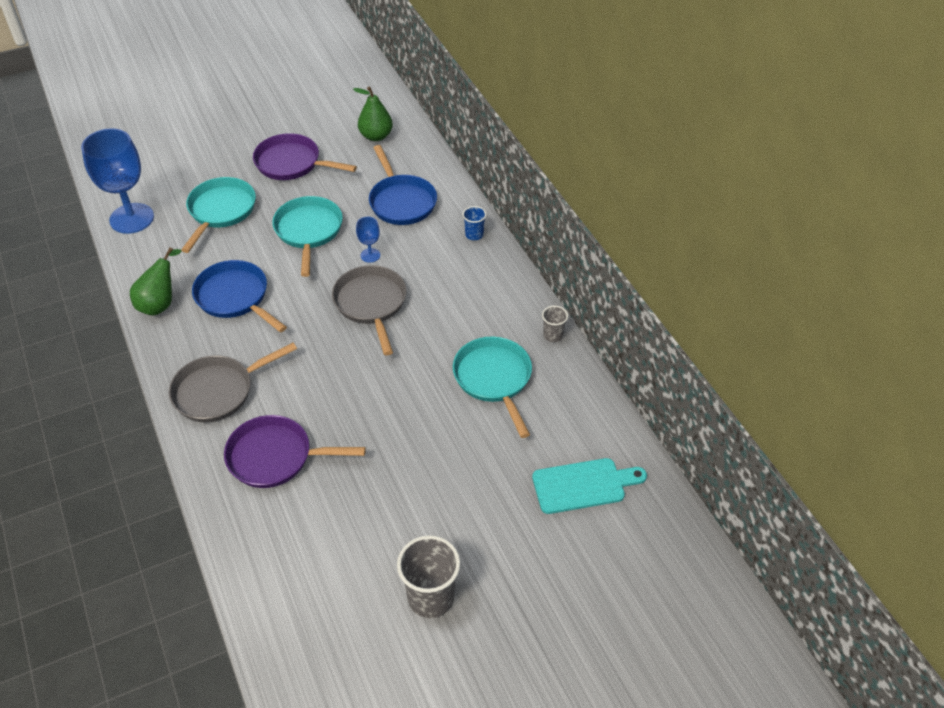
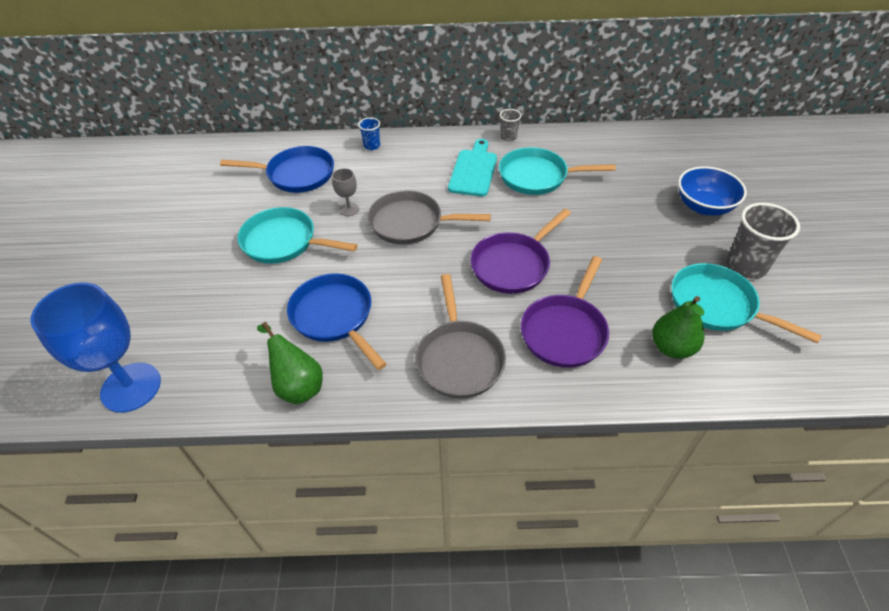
camera: 65 degrees left, 0 degrees up
turquoise pan [181,177,256,253] -> turquoise pan moved to [671,263,821,344]
blue pan [192,260,287,332] -> blue pan turned 75 degrees clockwise [287,273,386,370]
purple pan [253,133,357,180] -> purple pan moved to [470,209,571,294]
green pear [353,86,393,141] -> green pear moved to [652,296,704,359]
blue goblet [356,217,380,263] -> grey goblet [332,168,359,216]
turquoise cutting board [532,458,647,514] -> turquoise cutting board moved to [448,139,497,197]
none -> blue bowl [678,166,747,216]

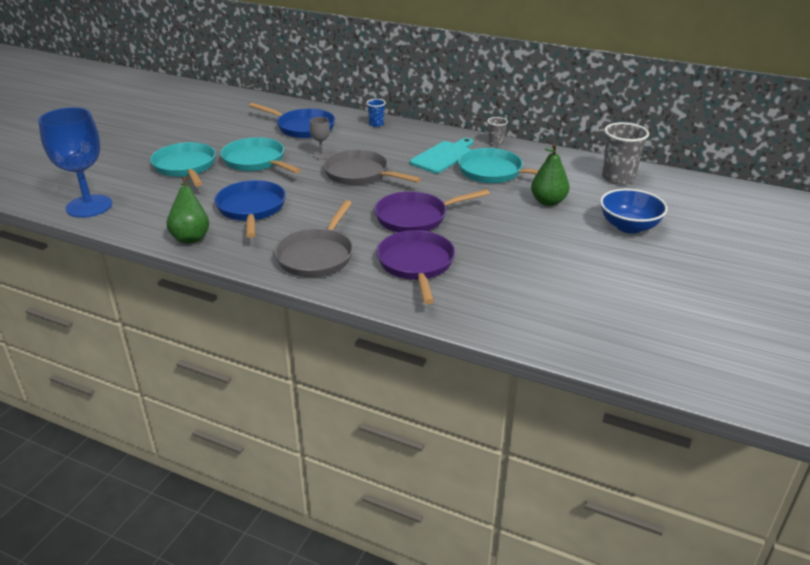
camera: 25 degrees right, 15 degrees down
purple pan [521,256,609,368] -> purple pan turned 120 degrees clockwise [377,230,455,304]
green pear [652,296,704,359] -> green pear moved to [531,143,569,206]
turquoise pan [671,263,821,344] -> turquoise pan moved to [150,142,216,187]
grey cup [726,203,800,279] -> grey cup moved to [602,122,649,185]

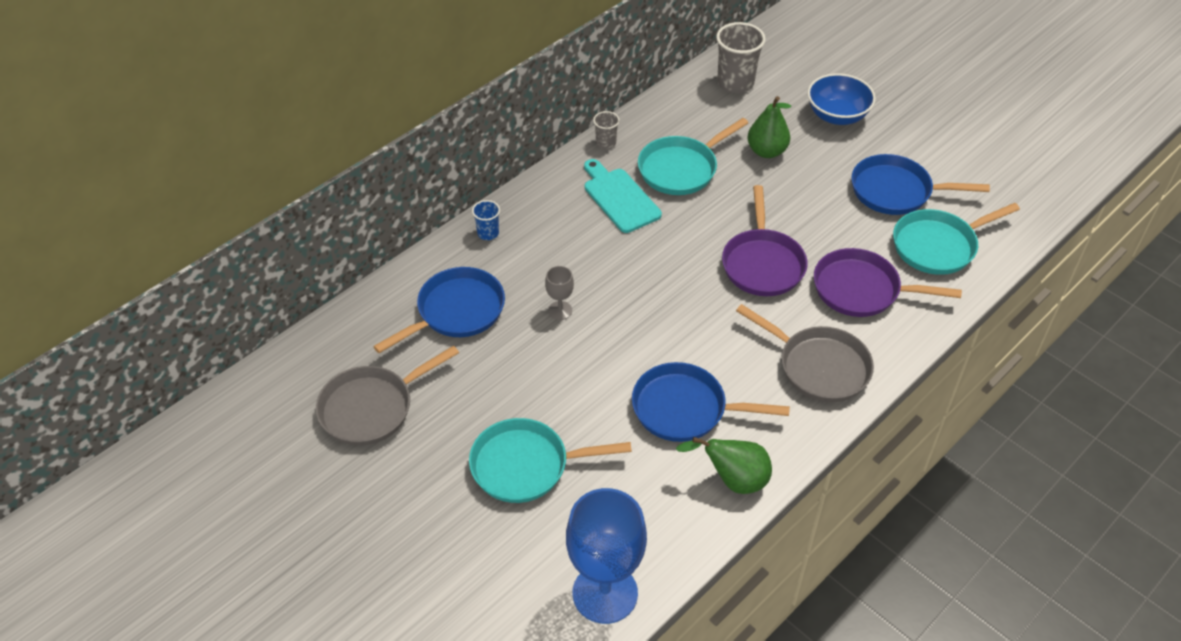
camera: 70 degrees left, 15 degrees up
turquoise pan [221,137,301,173] -> turquoise pan moved to [893,203,1020,275]
grey pan [323,150,421,185] -> grey pan moved to [316,345,459,446]
none -> blue pan [851,154,990,215]

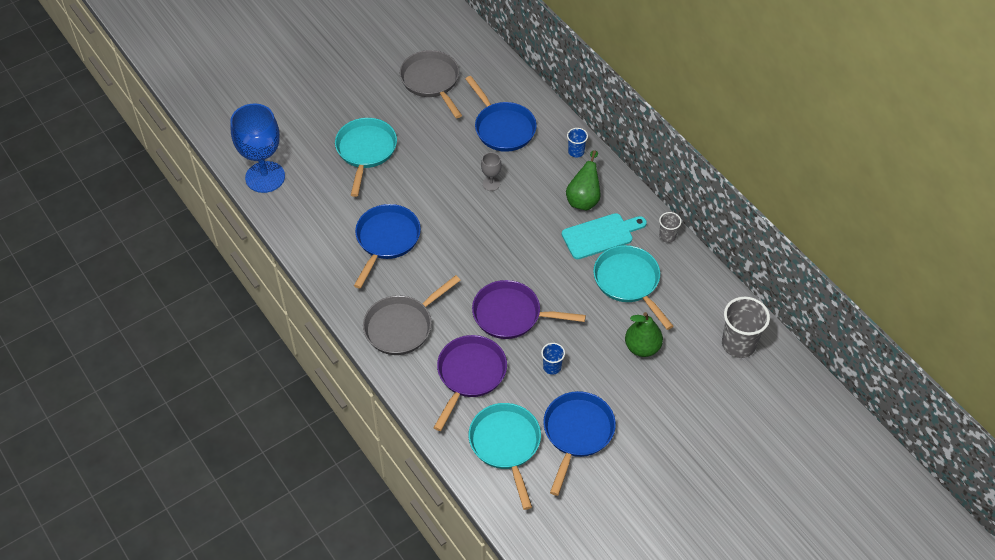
camera: 100 degrees right, 5 degrees up
green pear [676,437,772,494] -> green pear moved to [566,150,600,210]
blue bowl [807,73,876,125] -> none
none -> blue cup [541,343,565,375]

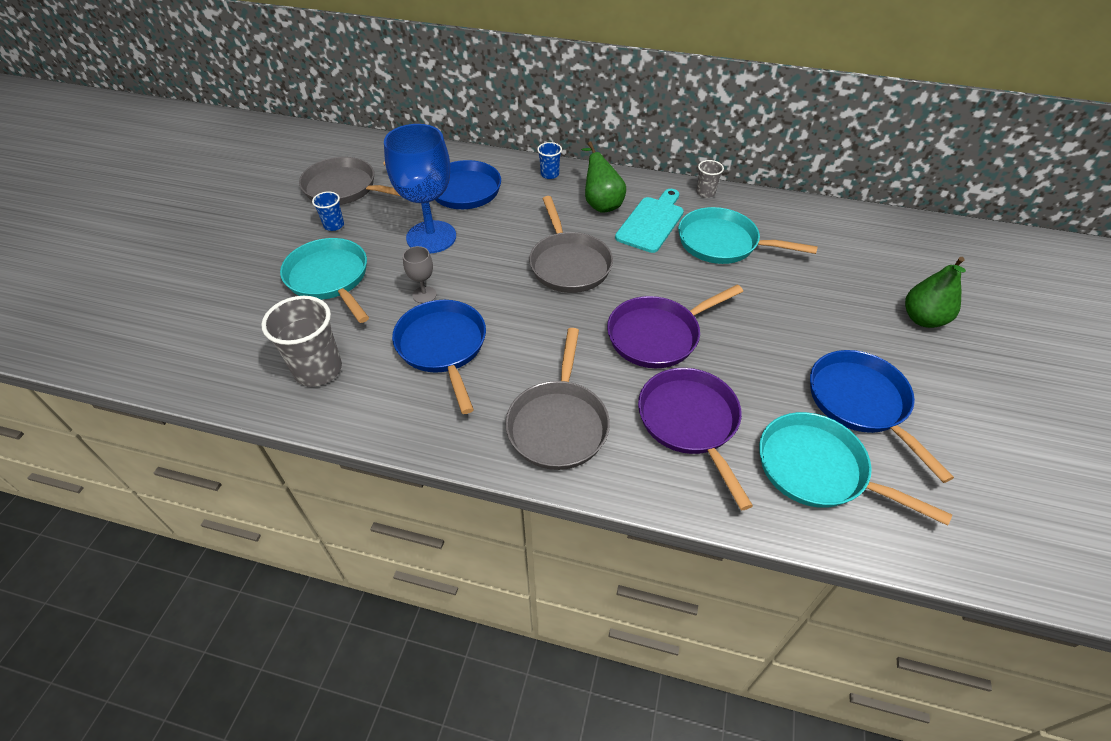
camera: 40 degrees left, 5 degrees down
blue goblet [230,103,285,193] -> blue goblet moved to [384,124,456,253]
grey goblet [481,152,502,191] -> grey goblet moved to [403,246,437,303]
blue cup [541,343,565,375] -> blue cup moved to [312,192,344,231]
green pear [625,312,663,357] -> green pear moved to [905,257,966,328]
grey cup [722,297,770,358] -> grey cup moved to [261,296,342,387]
none -> grey pan [529,196,613,293]

